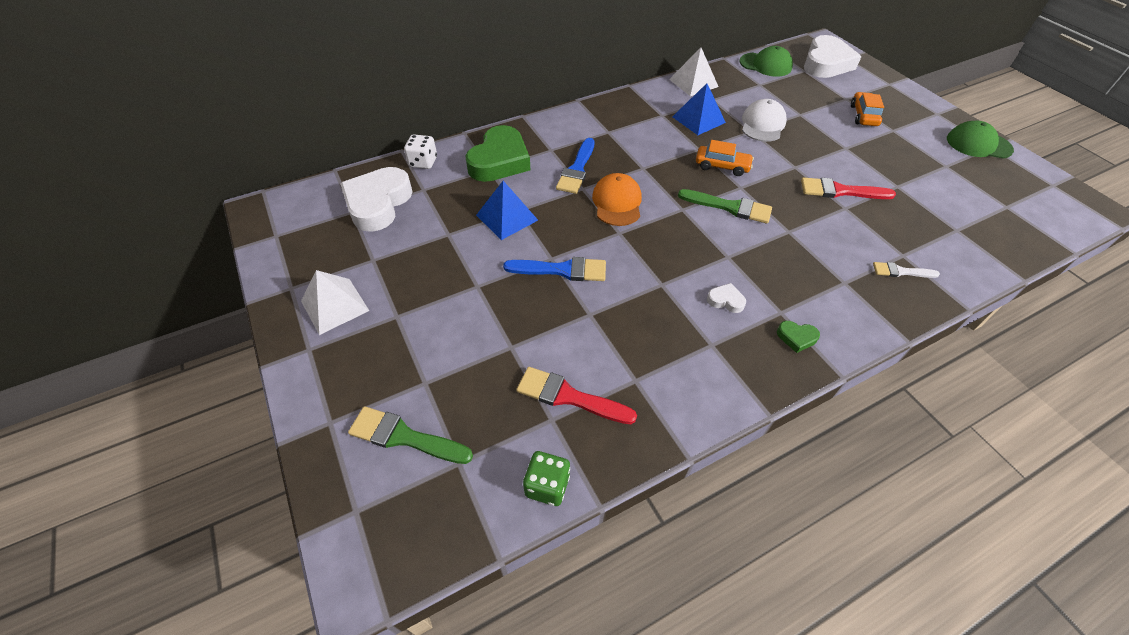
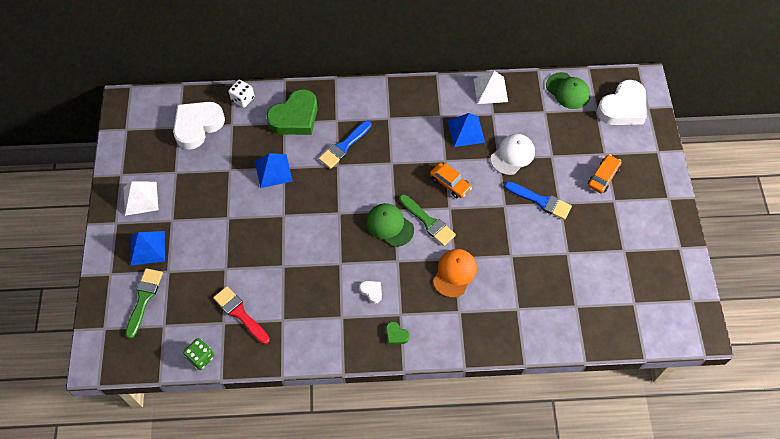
camera: 25 degrees right, 10 degrees up
green brush [348,406,473,464] -> green brush turned 60 degrees clockwise [125,268,163,339]
blue brush [503,257,606,281] -> blue brush moved to [504,181,572,220]
orange cap [592,173,642,226] -> orange cap moved to [433,249,477,298]
red brush [801,177,896,199] -> none
white brush [873,262,940,278] -> none
green cap [947,120,1014,159] -> green cap moved to [366,203,414,247]
none -> blue pyramid [130,231,165,266]

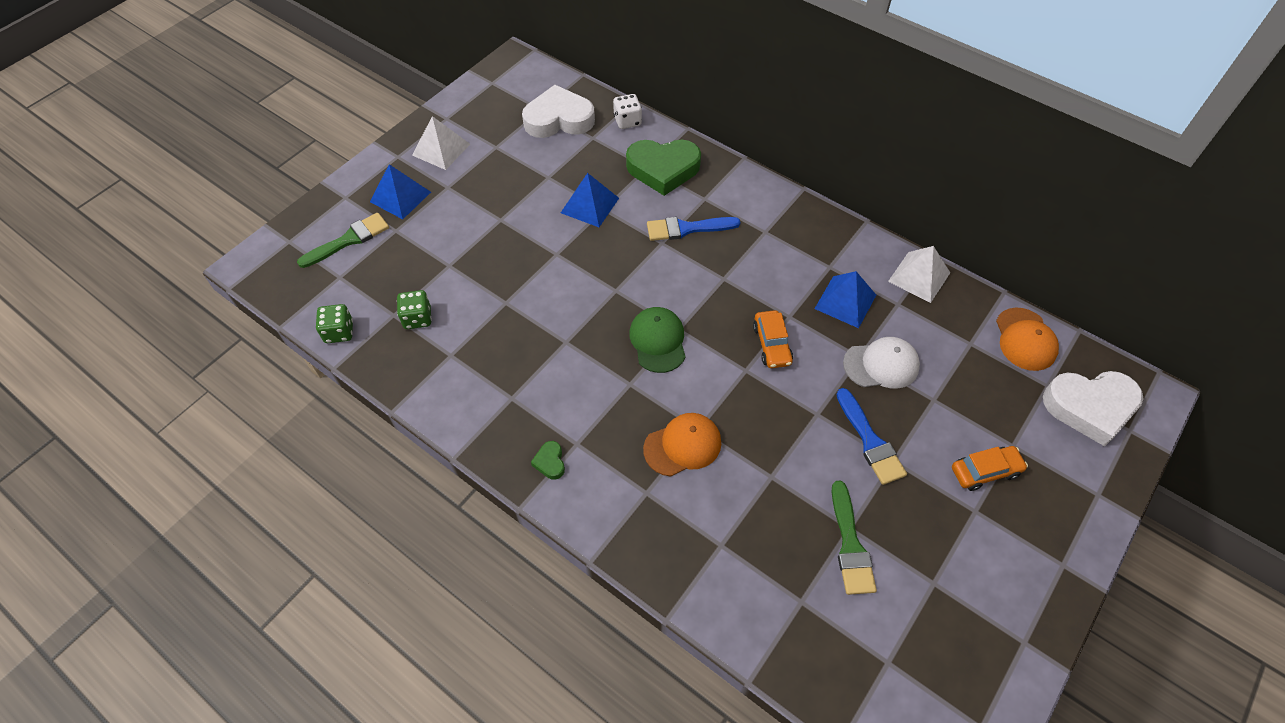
camera: 40 degrees right, 5 degrees down
red brush [213,286,270,344] -> green dice [397,290,432,329]
white heart [360,281,382,304] -> none
green brush [399,194,456,246] -> green brush moved to [832,481,877,595]
green cap [546,72,590,109] -> orange cap [996,308,1059,371]

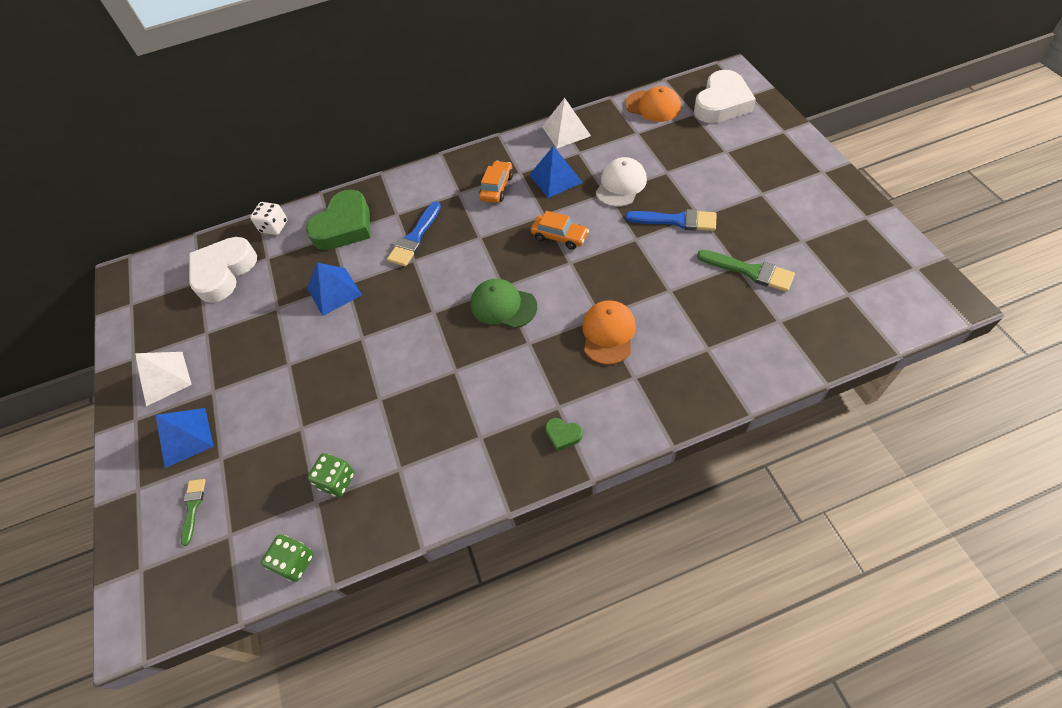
camera: 50 degrees left, 0 degrees up
green brush [297,213,389,268] -> green brush [181,479,206,546], size x0.61
orange car [952,446,1028,491] -> orange car moved to [479,161,513,203]

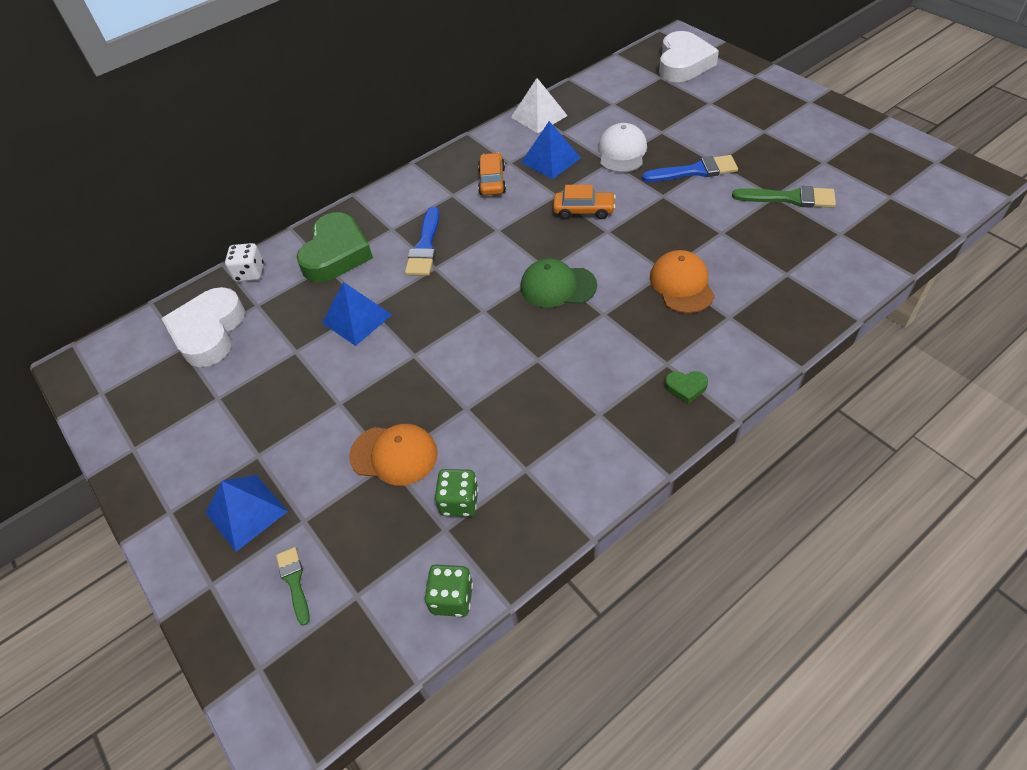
camera: 20 degrees left, 5 degrees down
white pyramid [135,352,192,406] -> none
orange cap [625,86,681,122] -> orange cap moved to [349,424,438,486]

